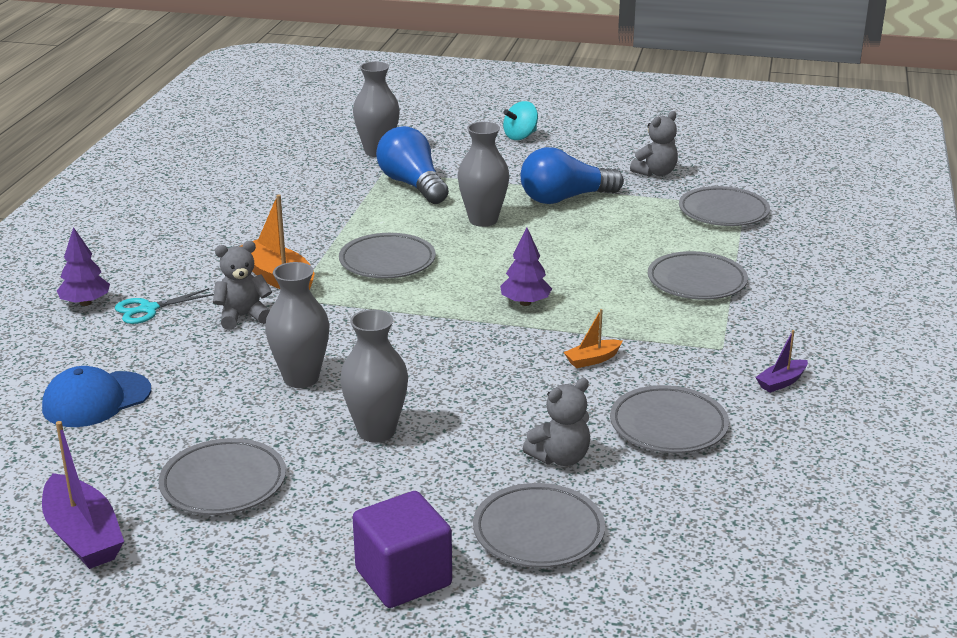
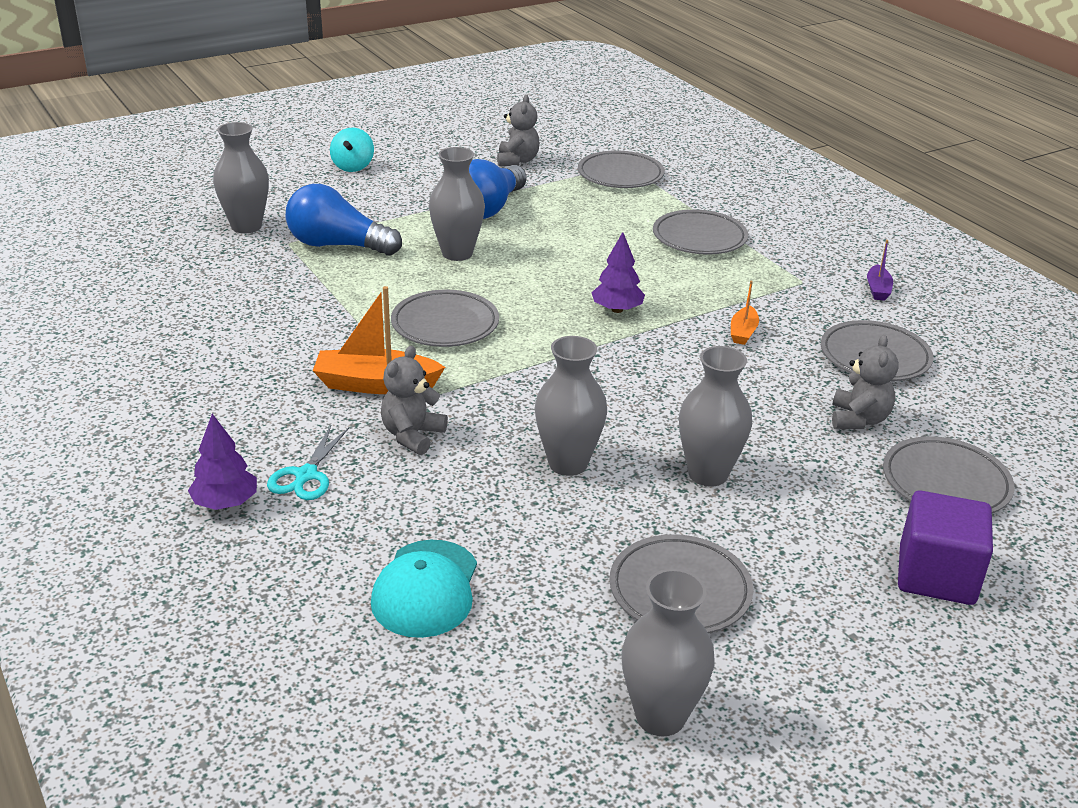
camera: 45 degrees left, 5 degrees up
blue cap [42,366,151,427] -> turquoise cap [371,540,477,638]
purple boat [42,421,124,569] -> grey vase [621,569,715,736]

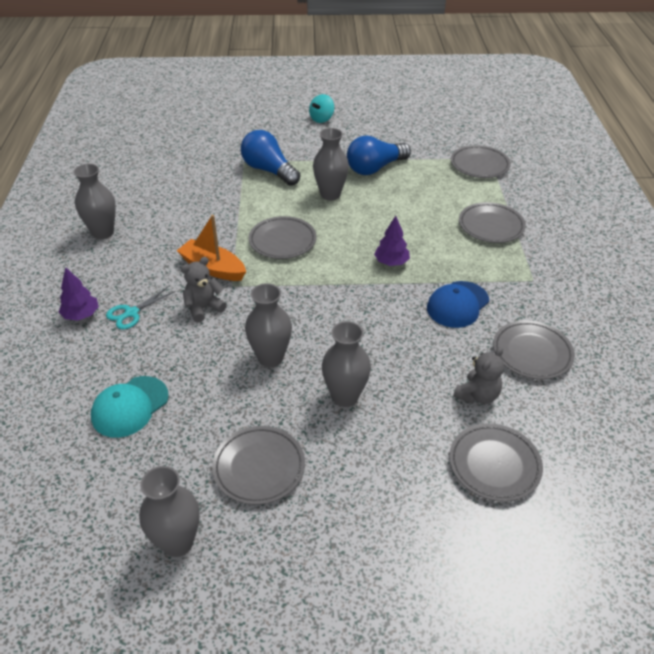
camera: 30 degrees right, 10 degrees up
grey vase [213,122,269,234] -> grey vase moved to [73,164,116,239]
grey teddy bear [497,95,540,166] -> none
orange boat [731,280,759,345] -> blue cap [427,281,489,328]
purple boat [867,240,893,301] -> none
purple cube [898,490,993,605] -> none

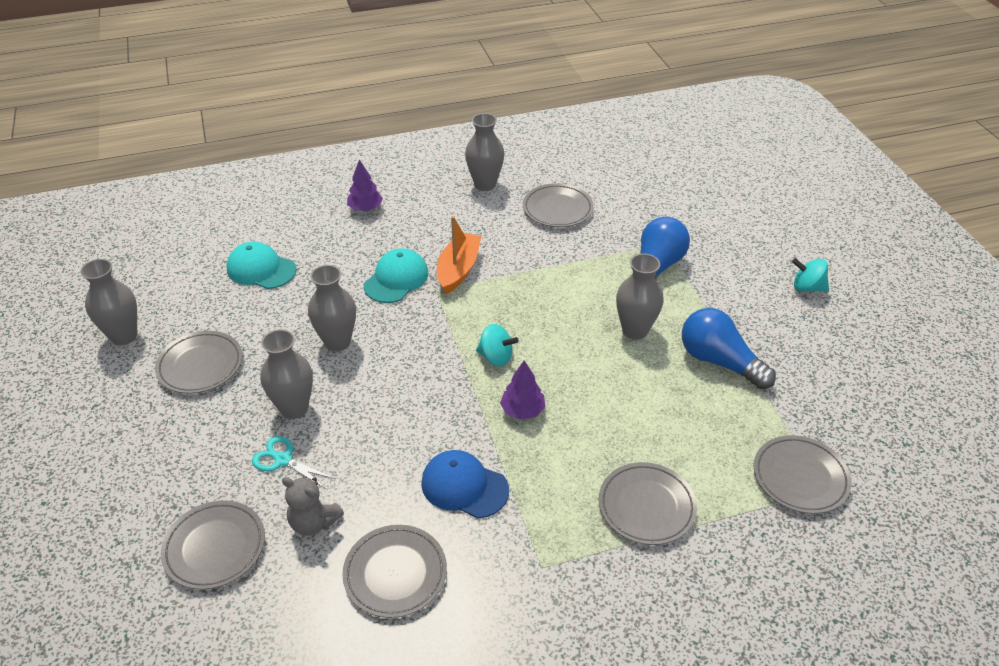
camera: 75 degrees right, 0 degrees up
turquoise scissors [106,287,175,329] -> turquoise scissors moved to [252,436,335,489]
grey teddy bear [181,257,227,322] -> turquoise cap [364,248,429,303]
grey plate [249,216,316,259] -> grey plate moved to [523,183,594,227]
none -> turquoise spinning top [476,324,519,366]

